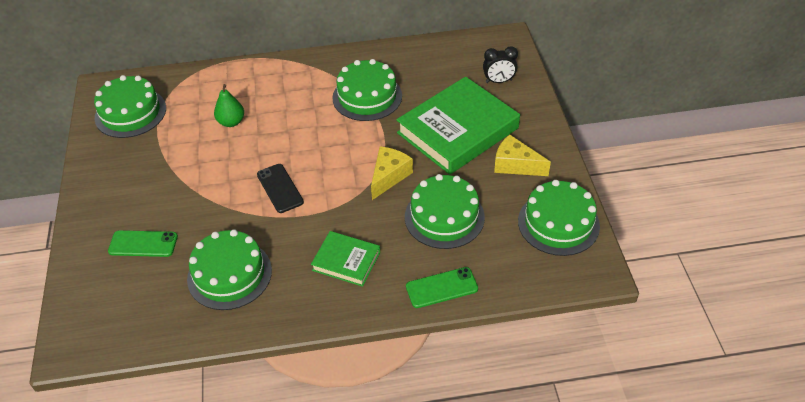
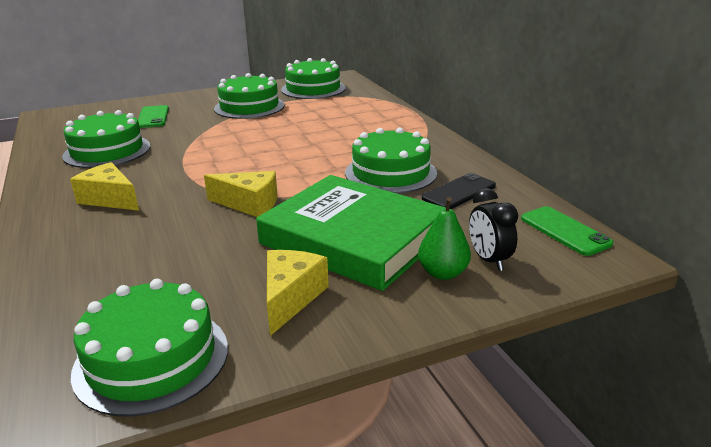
camera: 75 degrees right, 20 degrees down
green pear [214,84,244,127] -> green pear moved to [418,197,471,280]
black phone [257,164,304,213] -> black phone moved to [422,173,496,209]
green book [311,231,380,287] -> yellow cheese [70,162,139,211]
green cake [405,174,485,249] -> green cake moved to [214,73,285,119]
green phone [406,267,478,308] -> green phone moved to [521,206,613,256]

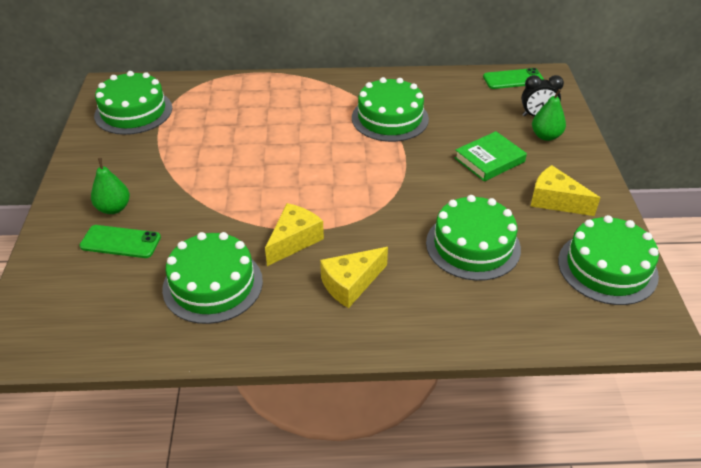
camera: 70 degrees left, 15 degrees up
yellow cheese [204,171,278,217] -> yellow cheese moved to [265,203,324,266]
green cake [214,73,285,119] -> green cake moved to [426,195,521,281]
green book [256,175,446,291] -> green book [455,131,527,181], size x0.51
black phone [422,173,496,209] -> none
none -> green pear [91,158,130,214]

